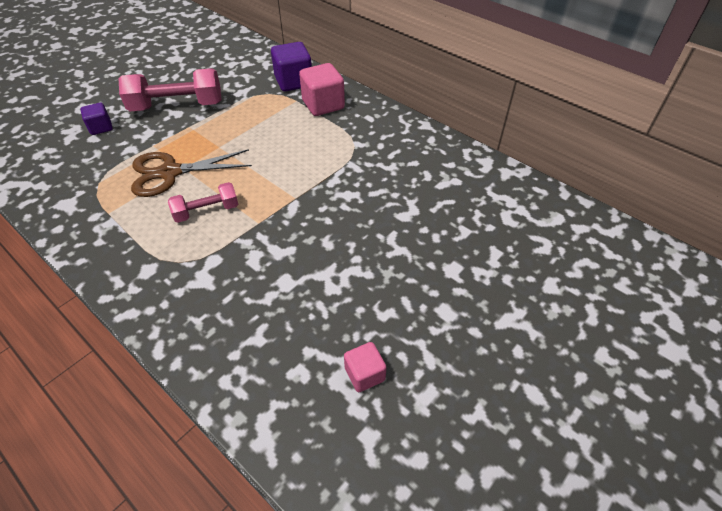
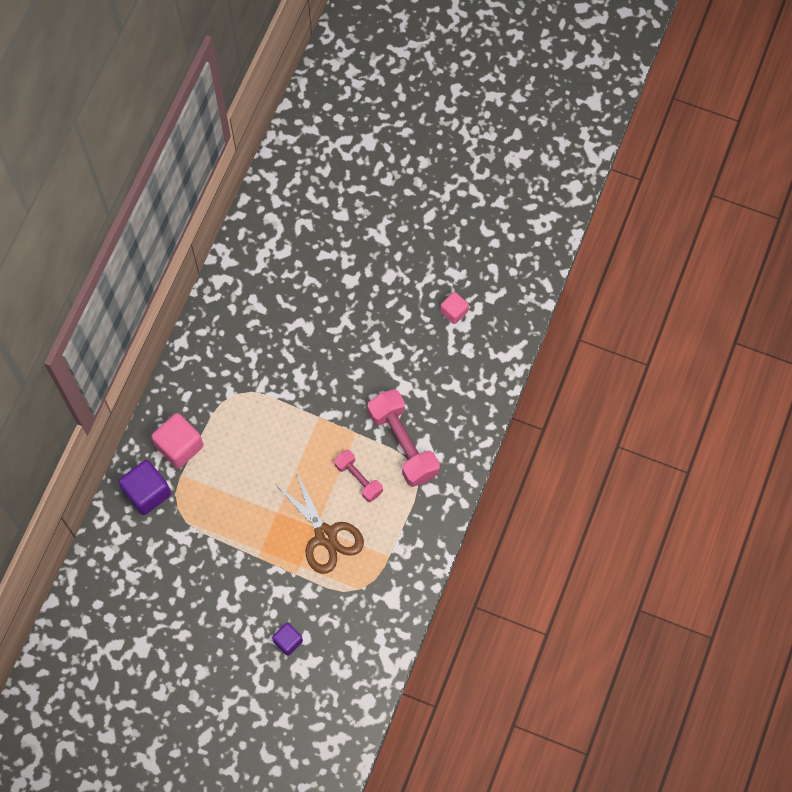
camera: 110 degrees left, 20 degrees up
pink dumbbell [118,68,222,111] -> pink dumbbell moved to [368,389,440,487]

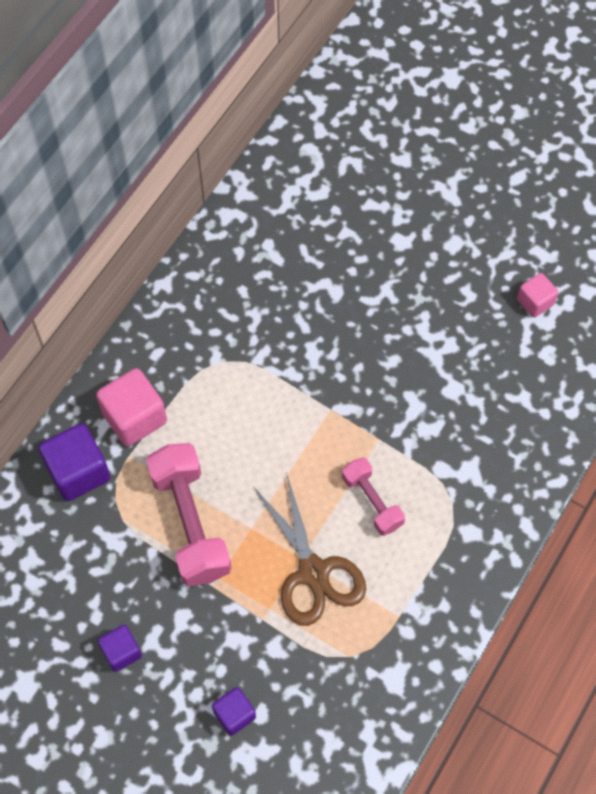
camera: 10 degrees right, 5 degrees down
pink dumbbell [368,389,440,487] -> pink dumbbell moved to [146,443,232,586]
none -> purple cube [98,625,142,672]

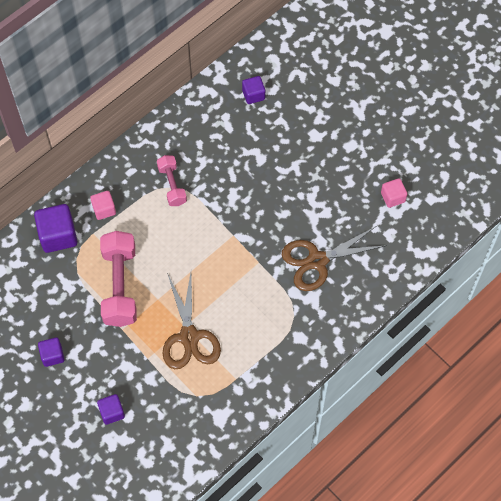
camera: 15 degrees right, 0 degrees up
pink cube [96,368,167,446] -> pink cube [90,191,116,220], size x0.59
pink dumbbell [342,457,405,536] -> pink dumbbell moved to [157,155,187,206]
none -> purple cube [242,76,265,104]
none -> brown scissors [282,226,387,291]

